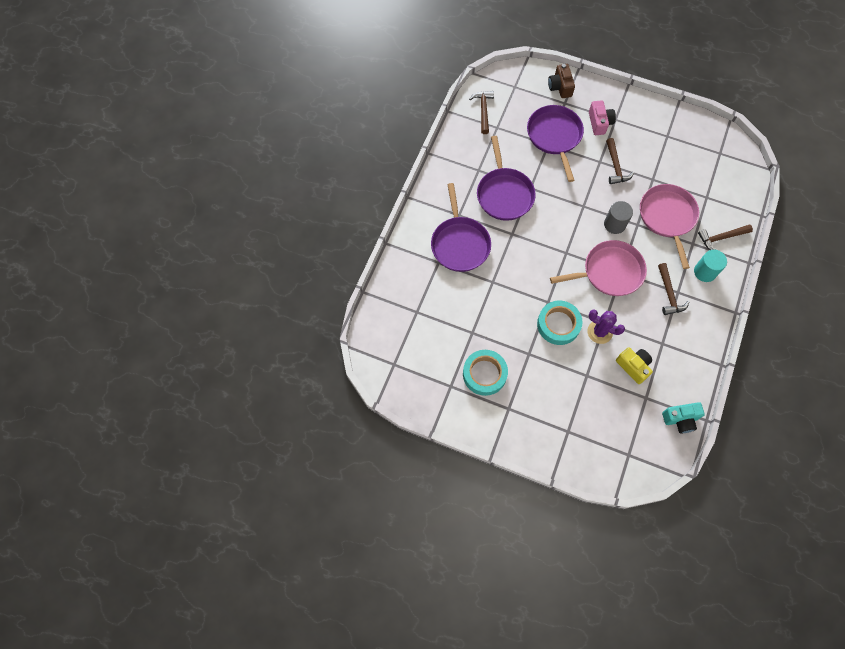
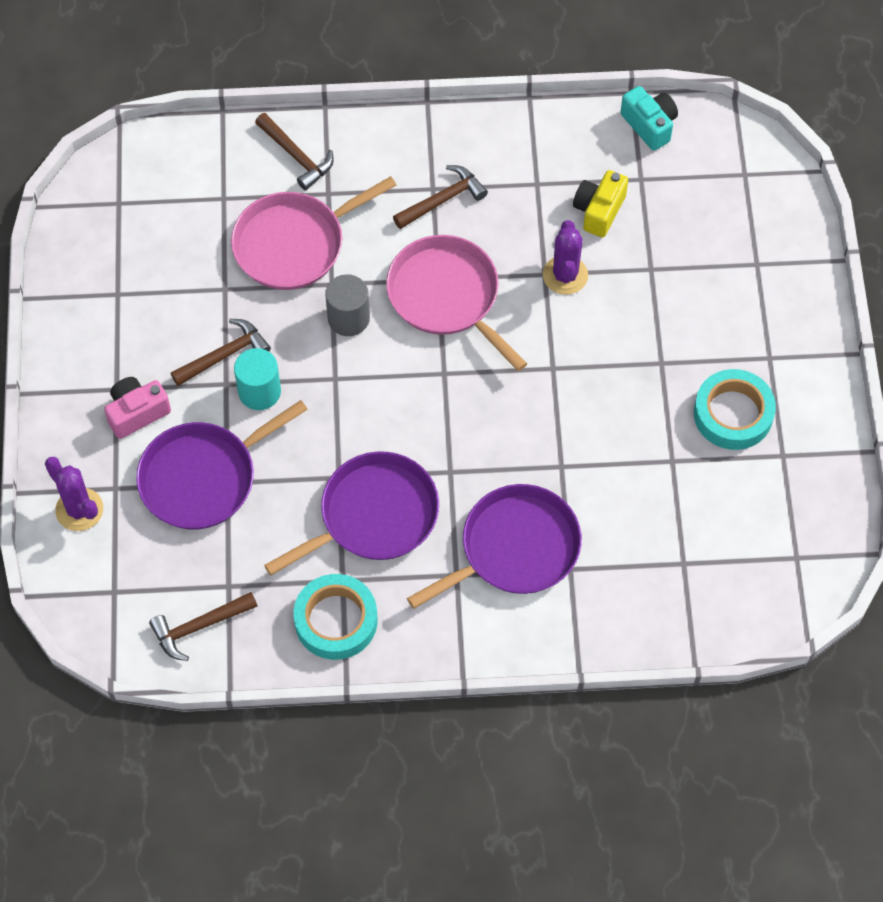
camera: 115 degrees left, 5 degrees down
turquoise tape [537,301,583,345] -> turquoise tape moved to [294,574,377,660]
brown camera [548,64,575,98] -> purple cactus [45,457,103,531]
turquoise cylinder [694,250,727,282] -> turquoise cylinder moved to [234,348,281,410]

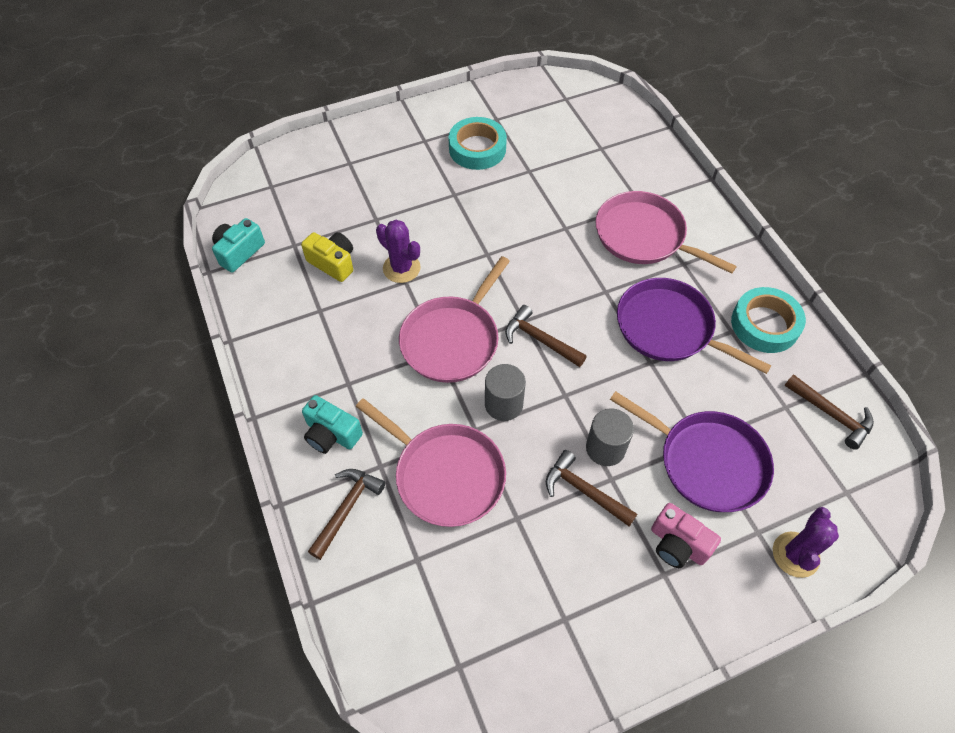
camera: 110 degrees left, 5 degrees down
turquoise cylinder [234,348,281,410] -> grey cylinder [586,409,634,466]
brown hammer [393,165,488,229] -> brown hammer moved to [505,305,587,367]
purple pan [407,484,582,609] -> pink pan [596,191,737,274]
purple cactus [543,220,588,295] -> purple cactus turned 60 degrees clockwise [376,220,421,283]
yellow camera [573,170,628,237] -> yellow camera turned 150 degrees counterclockwise [301,232,353,282]
none -> turquoise camera [302,395,363,454]

